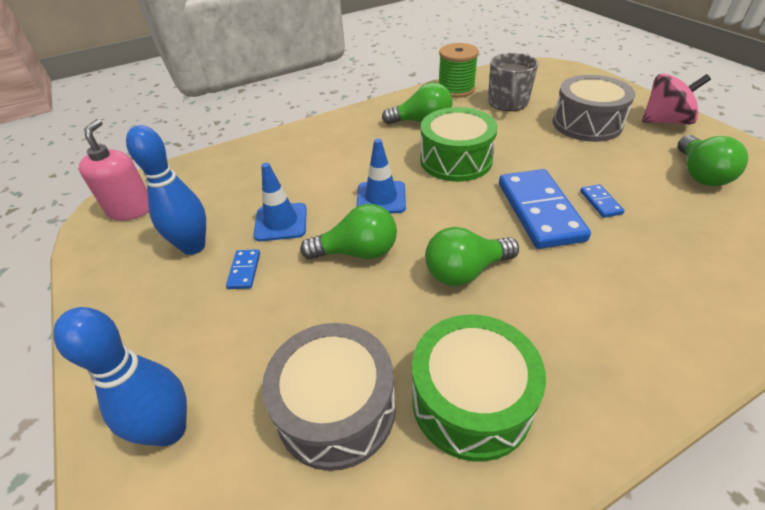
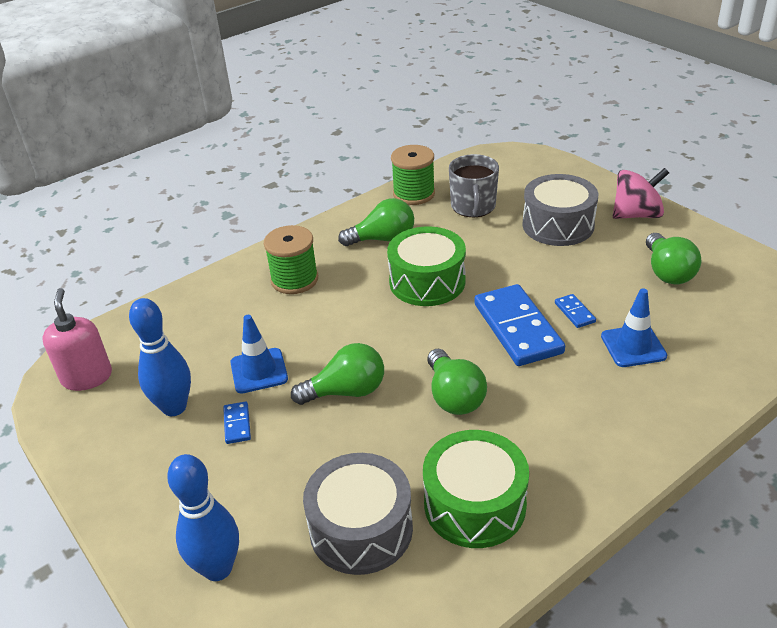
camera: 10 degrees left, 5 degrees down
blue traffic cone [357,139,406,213] -> blue traffic cone moved to [601,288,667,367]
green light bulb [425,227,519,286] -> green light bulb turned 75 degrees counterclockwise [427,349,487,415]
none -> green spool [264,225,318,294]

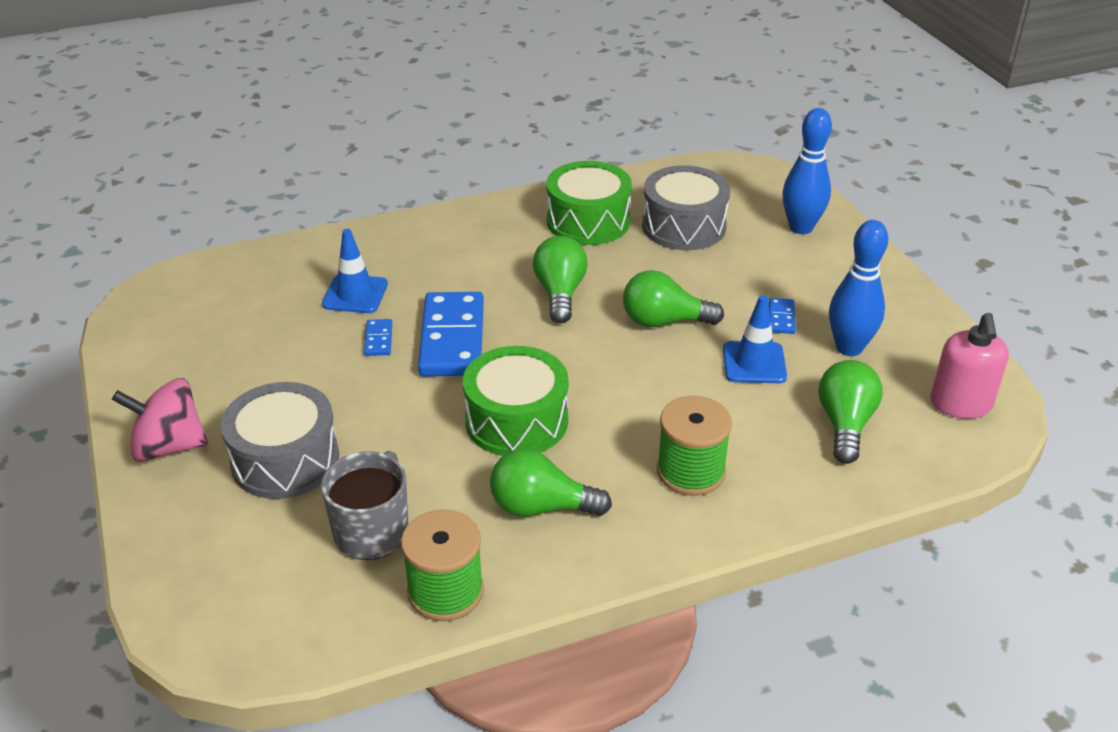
camera: 165 degrees left, 0 degrees up
green light bulb [646,233,701,284] -> green light bulb moved to [818,360,883,464]

